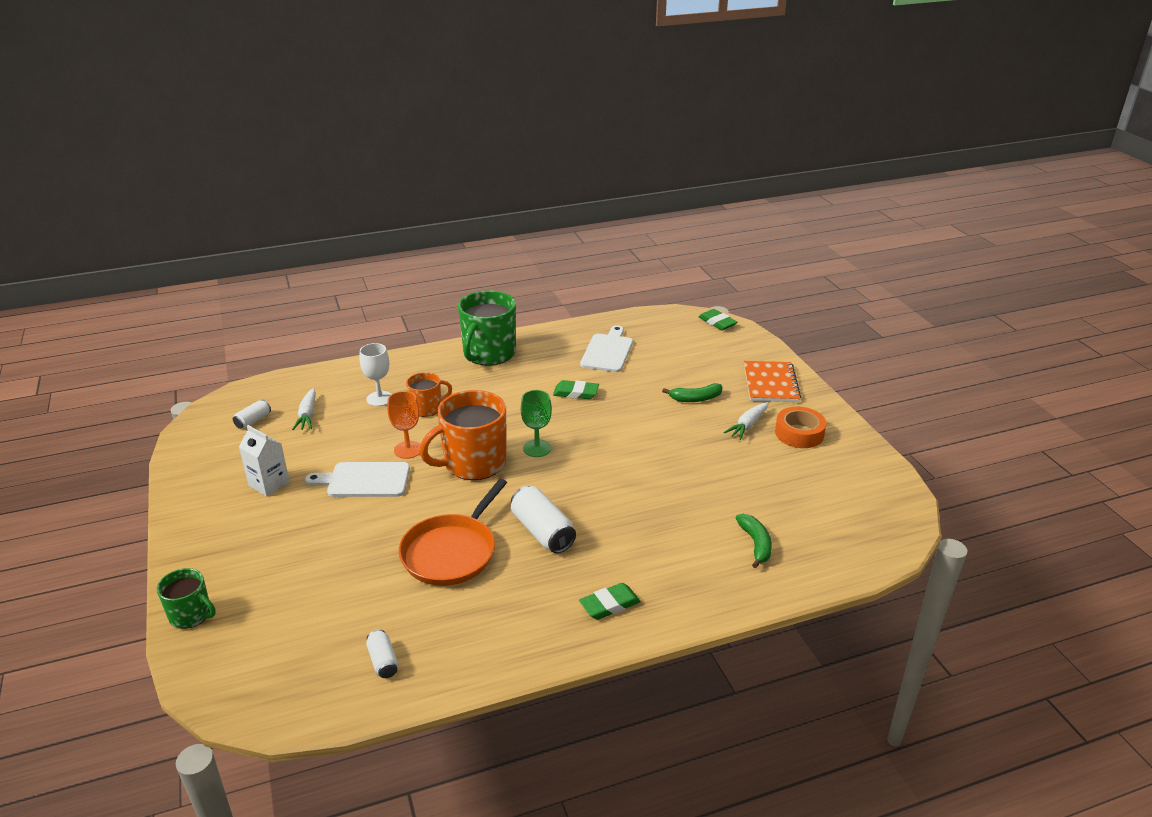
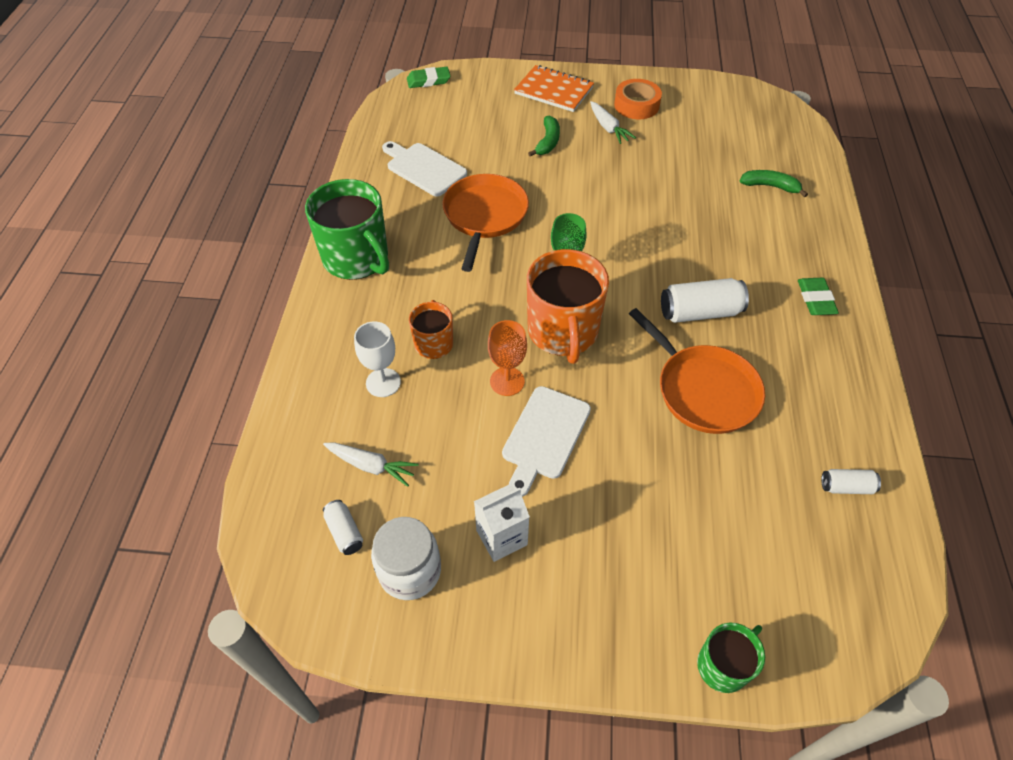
camera: 65 degrees left, 20 degrees up
green eraser [553,380,599,399] -> orange pan [442,174,529,272]
none -> white jar [371,517,441,600]

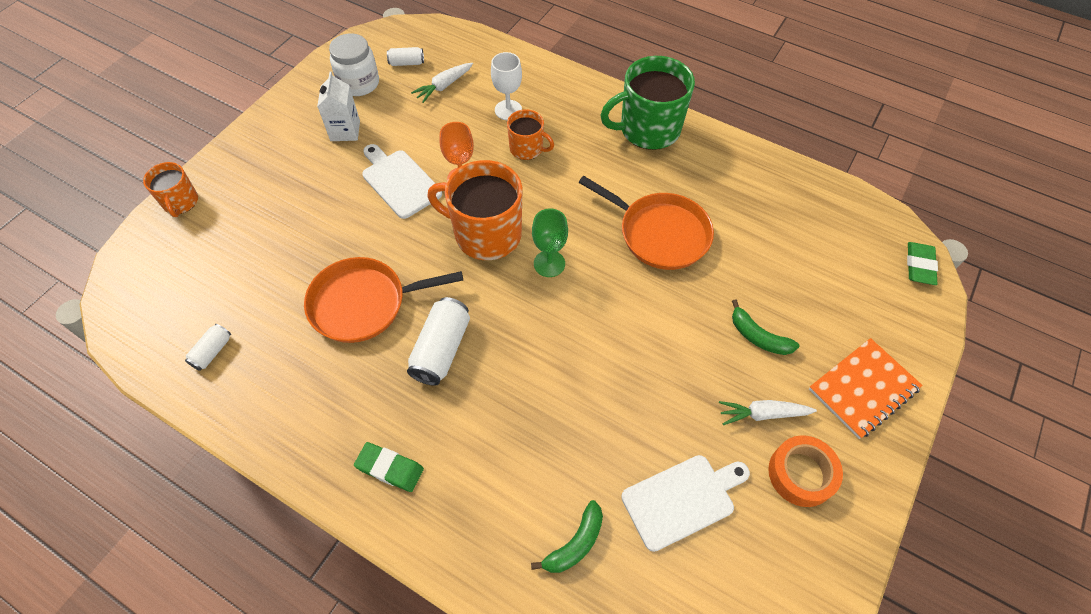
camera: 115 degrees right, 5 degrees up
white cutting board [382,141,467,197] -> white cutting board moved to [621,455,750,552]
green mug [697,623,765,693] -> orange mug [143,162,198,217]

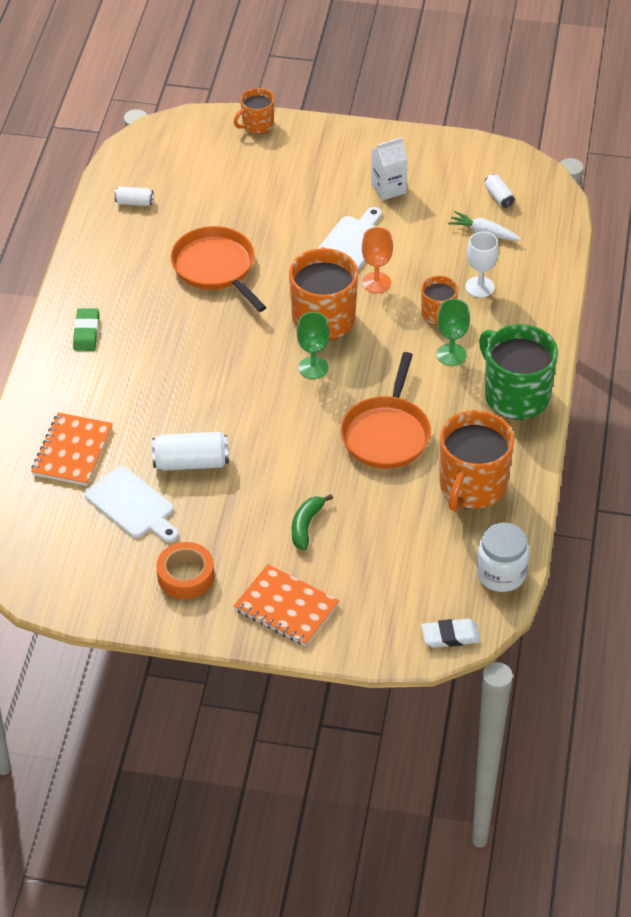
camera: 70 degrees right, 10 degrees down
white jar [329,33,379,96] -> white jar moved to [476,523,529,592]
white can [407,297,470,386] -> white can moved to [152,432,229,471]
green banana [531,500,603,573] -> orange notebook [31,412,113,486]
white carrot [719,400,817,425] -> none
green eraser [907,242,938,285] -> white eraser [421,619,480,648]
none -> green goblet [437,299,470,366]
none -> orange mug [440,410,514,512]

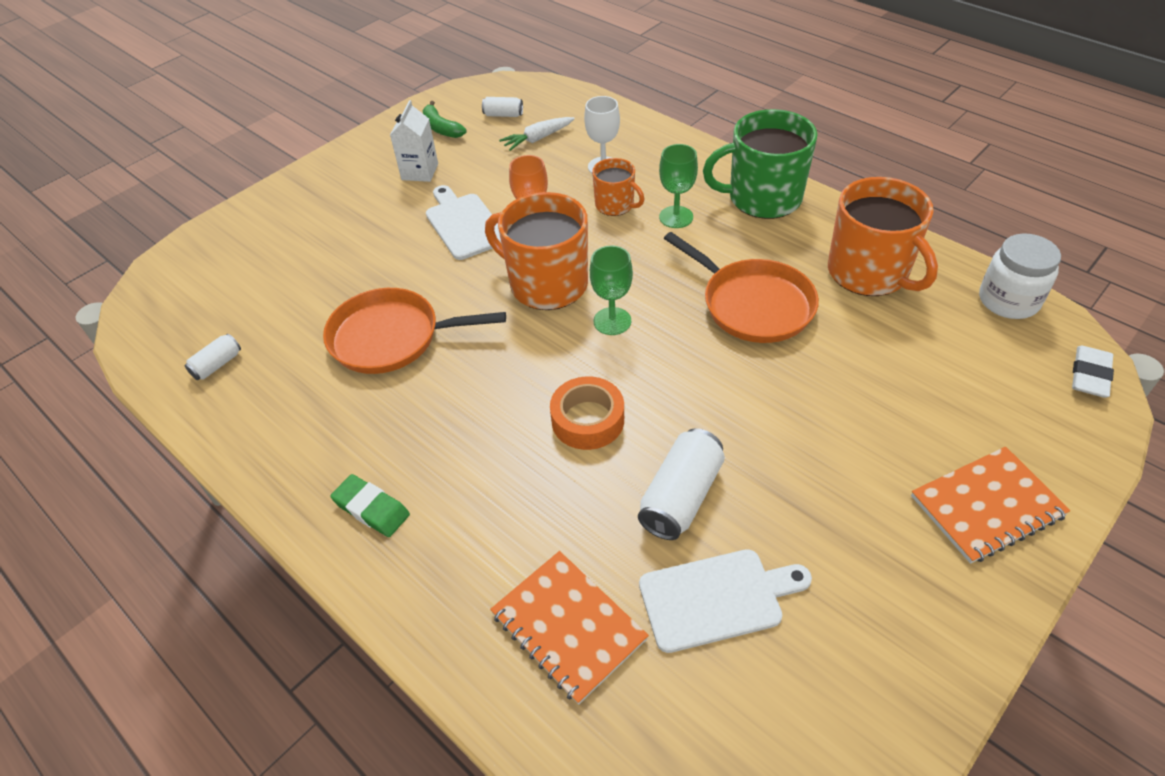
camera: 55 degrees left, 0 degrees up
orange tape [156,542,214,599] -> orange tape moved to [550,376,624,450]
orange mug [234,88,274,134] -> none
green banana [292,494,333,550] -> green banana moved to [423,101,467,138]

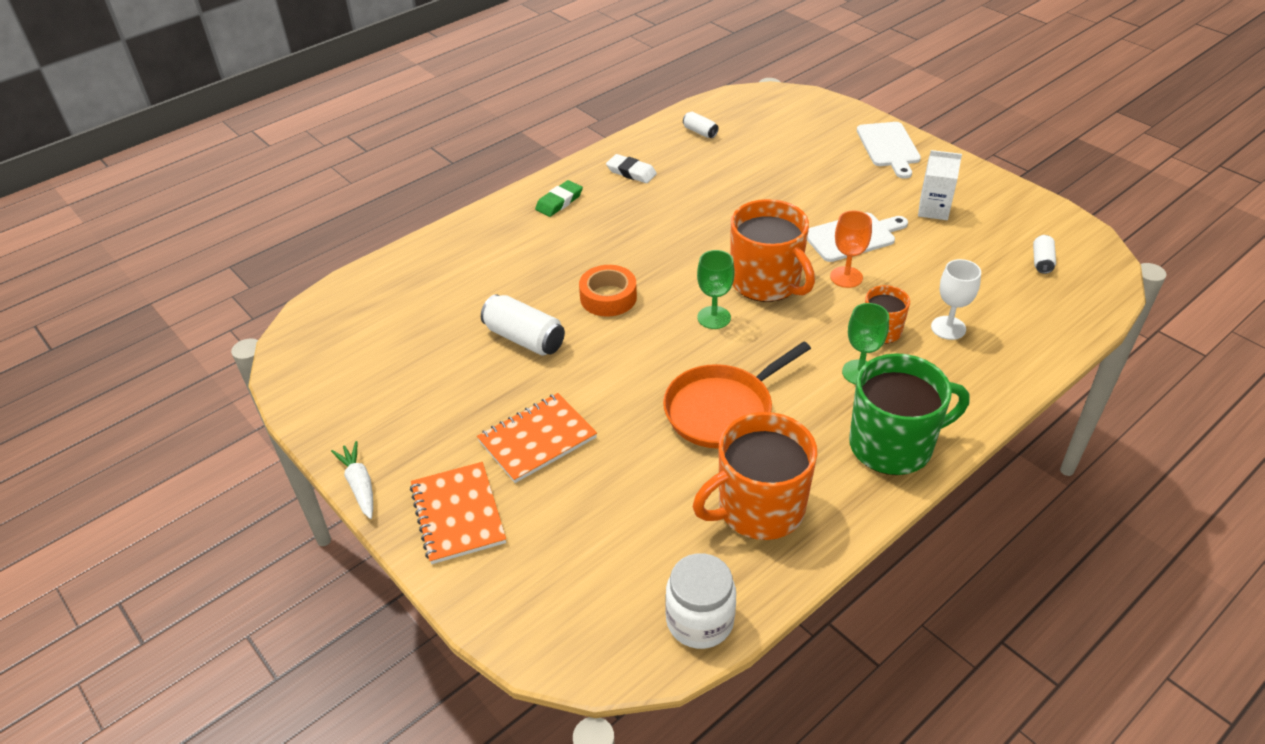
camera: 95 degrees right, 5 degrees down
orange pan [323,288,506,374] -> none
green banana [423,101,467,138] -> none
orange mug [485,192,588,310] -> orange mug turned 105 degrees clockwise [731,199,815,302]
orange notebook [490,551,649,705] -> orange notebook moved to [477,393,597,483]
white carrot [499,117,575,151] -> white carrot moved to [331,441,373,519]
white cutting board [639,549,812,653] -> white cutting board moved to [857,122,921,179]
green mug [703,109,817,219] -> green mug turned 75 degrees clockwise [849,353,970,475]
white eraser [1072,345,1114,398] -> white eraser moved to [606,154,657,183]

